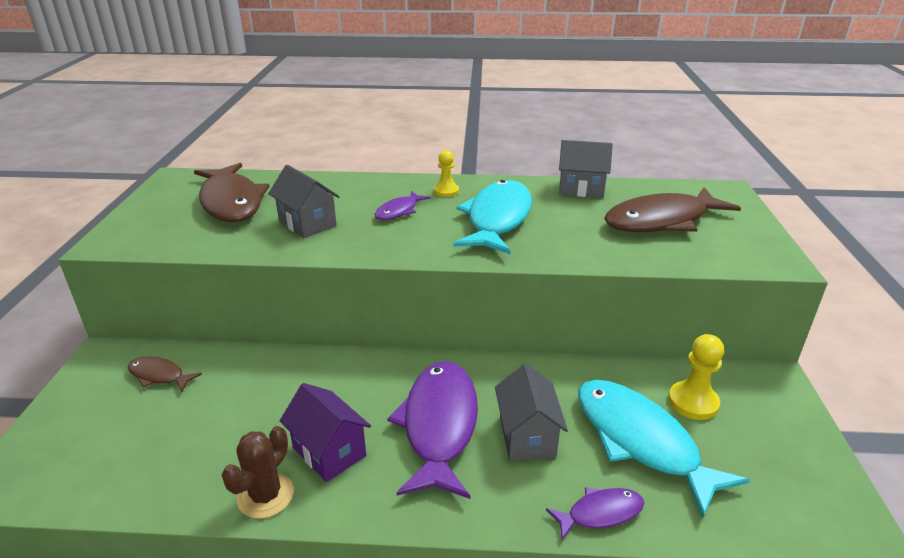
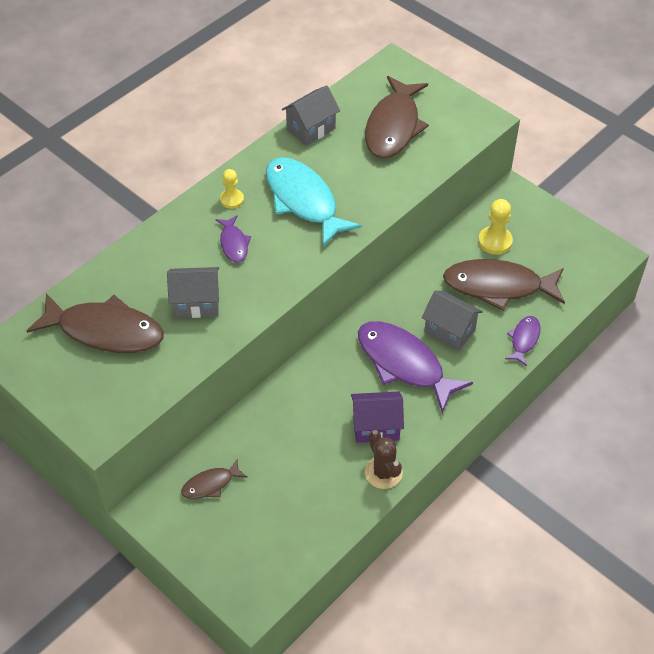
camera: 50 degrees left, 20 degrees up
turquoise fish [578,380,750,517] -> brown fish [443,259,565,310]

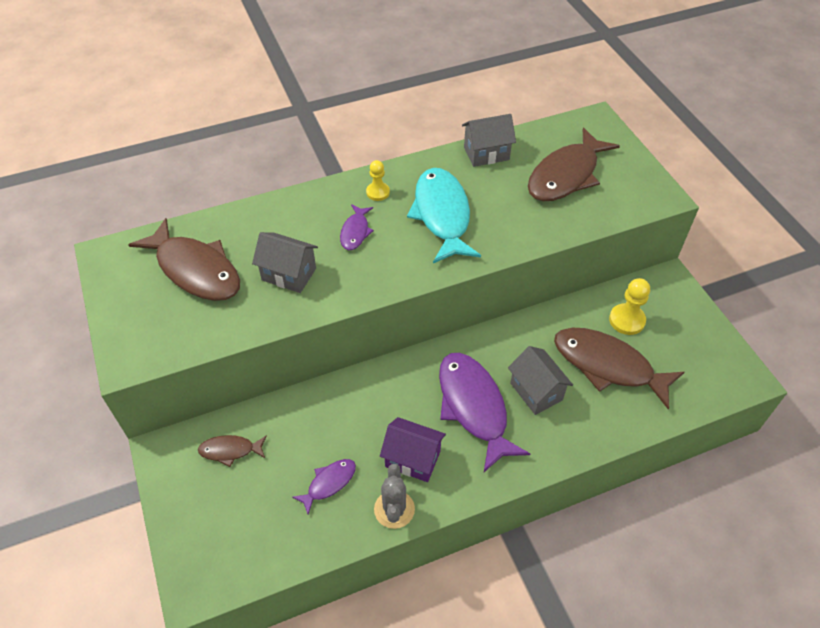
camera: 25 degrees right, 0 degrees up
brown cactus [365,430,403,489] -> grey cactus [374,464,415,529]
purple fish [505,316,540,366] -> purple fish moved to [292,459,356,514]

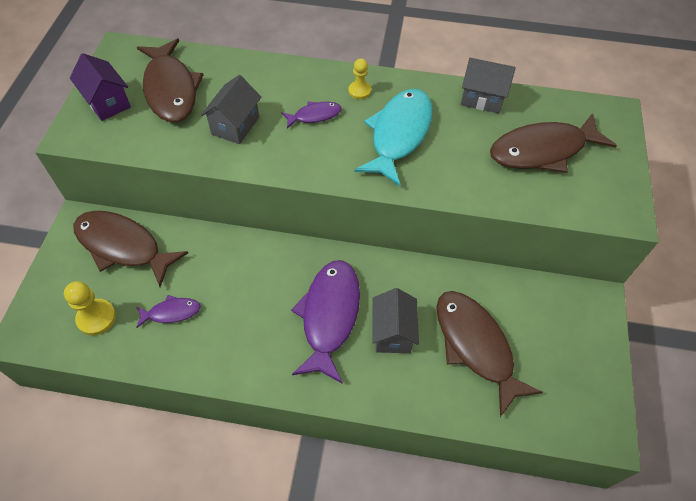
camera: 30 degrees right, 5 degrees up
brown fish [198,435,267,467] -> brown fish [73,211,188,287], size x2.05
grey house [252,232,318,293] -> grey house turned 60 degrees clockwise [201,75,261,144]
purple fish [340,204,374,250] -> purple fish turned 150 degrees counterclockwise [281,101,342,129]
grey cactus [374,464,415,529] -> none
purple house [380,417,446,482] -> purple house moved to [70,53,131,121]
yellow pawn [609,278,650,335] -> yellow pawn moved to [64,281,116,335]

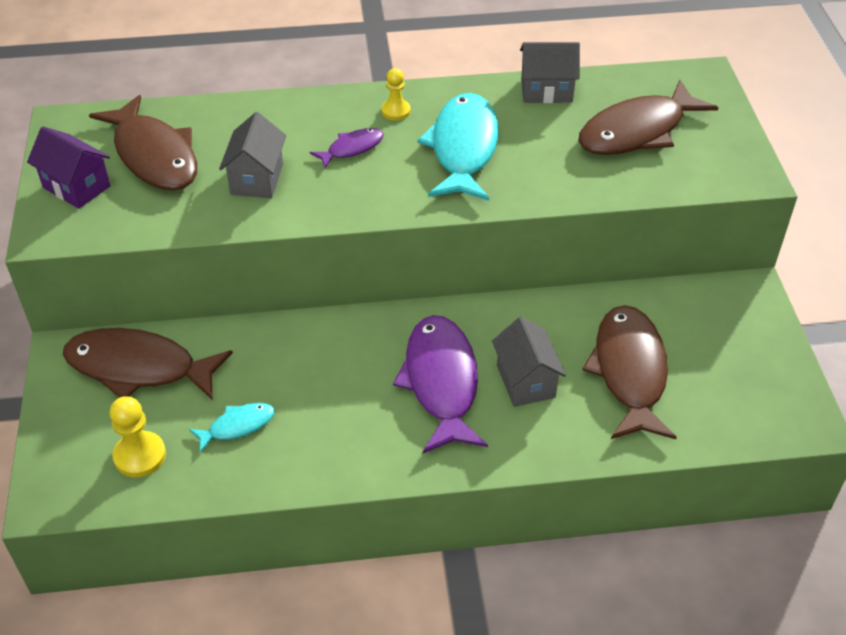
camera: 15 degrees left, 10 degrees down
purple fish [136,295,201,328] -> turquoise fish [189,403,275,453]
brown fish [437,291,543,417] -> brown fish turned 45 degrees clockwise [582,305,677,439]

